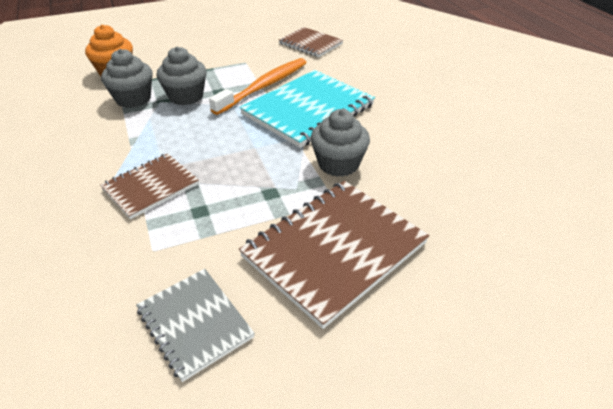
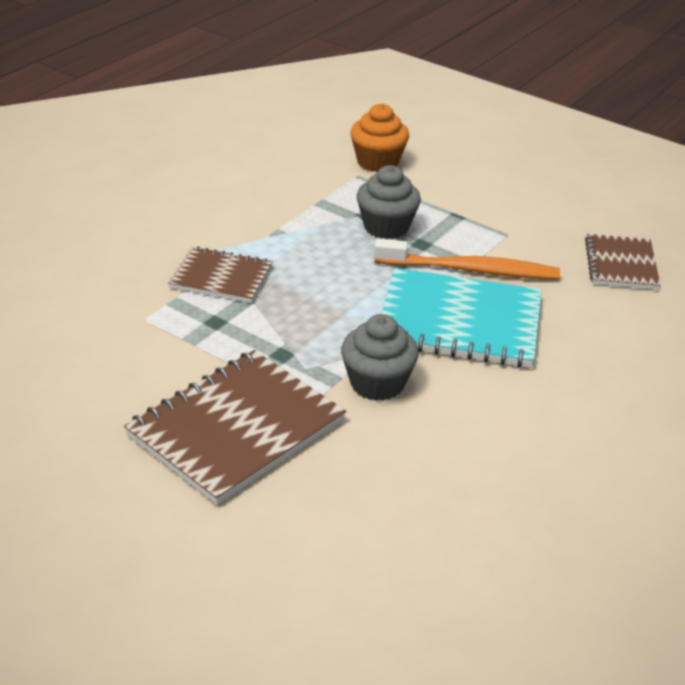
camera: 55 degrees right, 5 degrees down
grey cupcake [101,49,153,108] -> none
grey notebook [136,269,255,382] -> none
brown notebook [239,181,429,329] -> brown notebook turned 60 degrees counterclockwise [124,350,346,505]

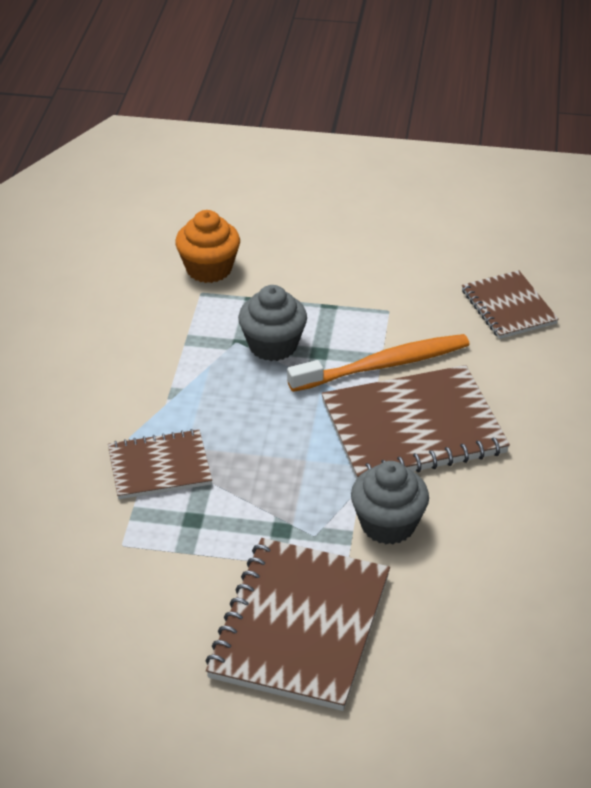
camera: 25 degrees left, 5 degrees up
turquoise notebook [381,268,542,368] -> brown notebook [321,365,510,479]

